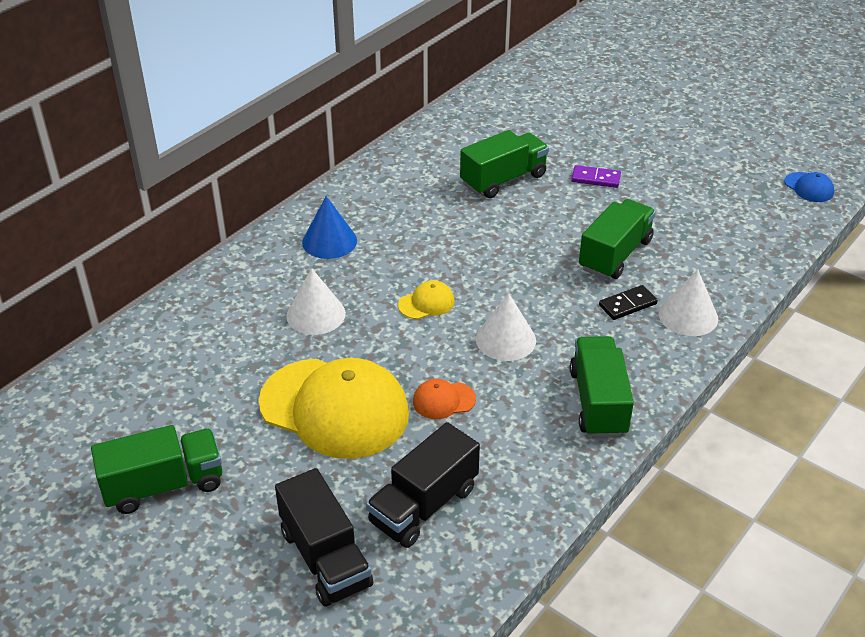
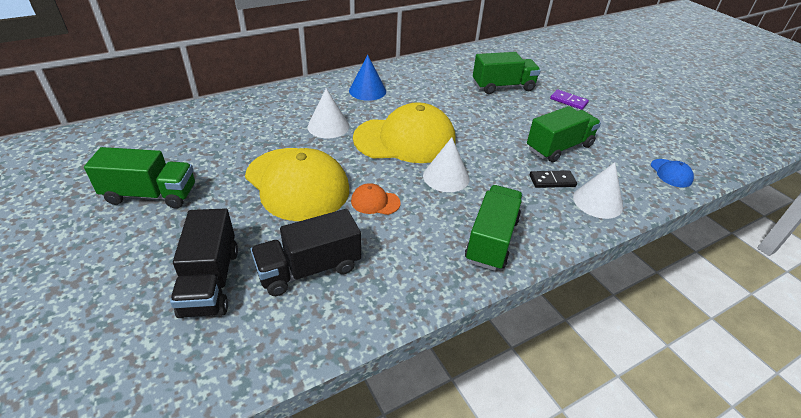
camera: 20 degrees right, 0 degrees up
yellow cap [398,280,455,319] -> yellow cap [353,102,456,163], size x2.42
blue cap [784,172,834,202] -> blue cap moved to [651,159,694,187]

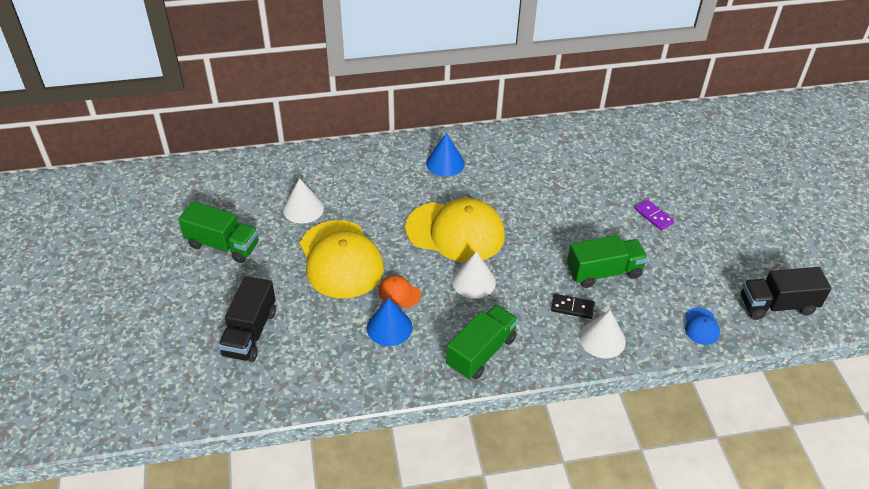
camera: 20 degrees right, 5 degrees up
black truck [250,209,361,296] -> black truck moved to [741,267,832,320]
white cone [308,88,349,138] -> white cone moved to [283,178,324,224]
green truck [473,52,541,94] -> none
none -> blue cone [367,298,413,346]

